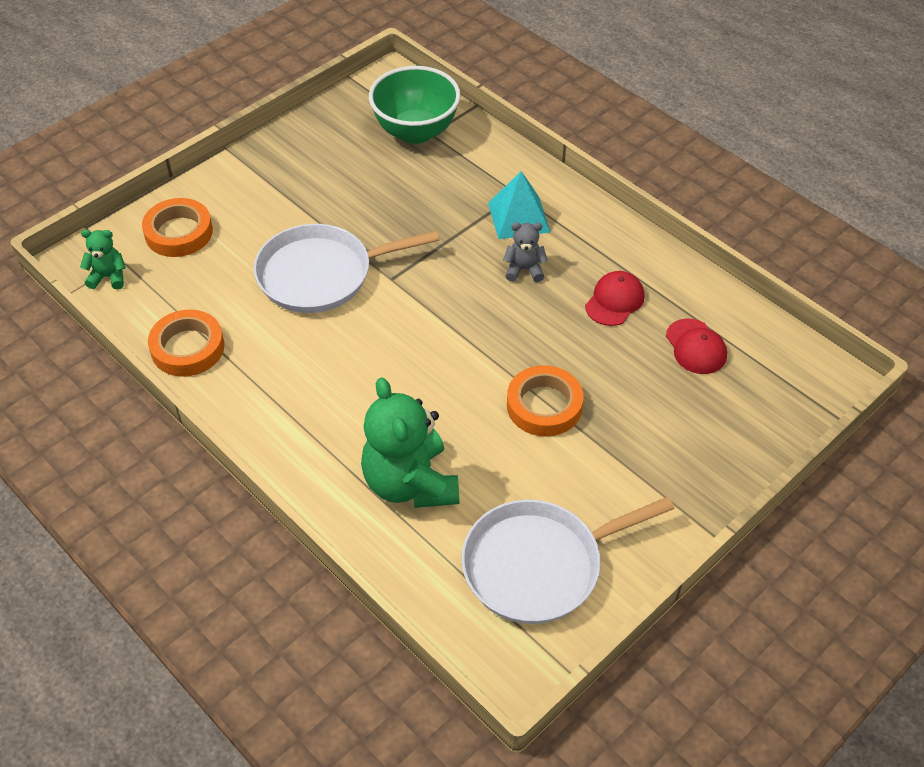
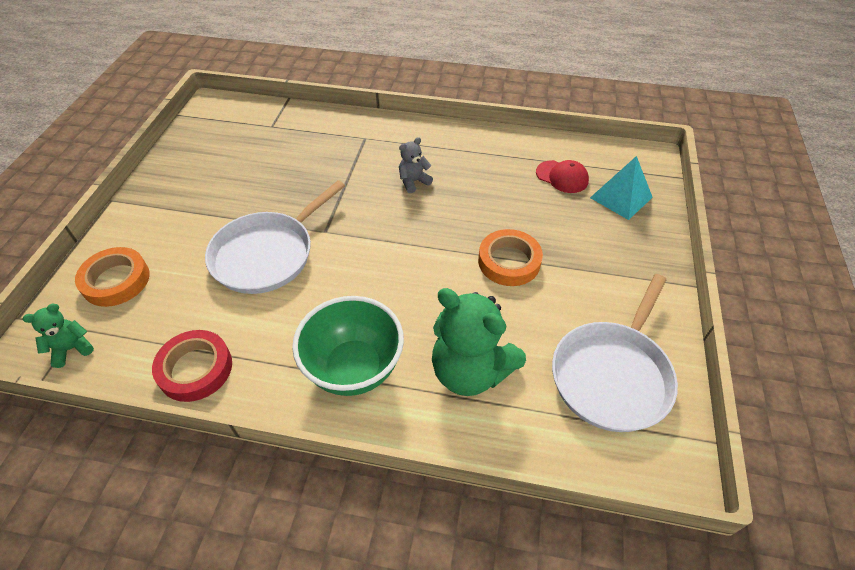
camera: 35 degrees left, 0 degrees up
orange tape [148,310,225,377] -> red tape [152,330,232,402]
green bowl [369,66,461,144] -> green bowl moved to [292,296,404,396]
turquoise pyramid [488,171,550,239] -> turquoise pyramid moved to [590,156,653,220]
red cap [585,271,644,326] -> none

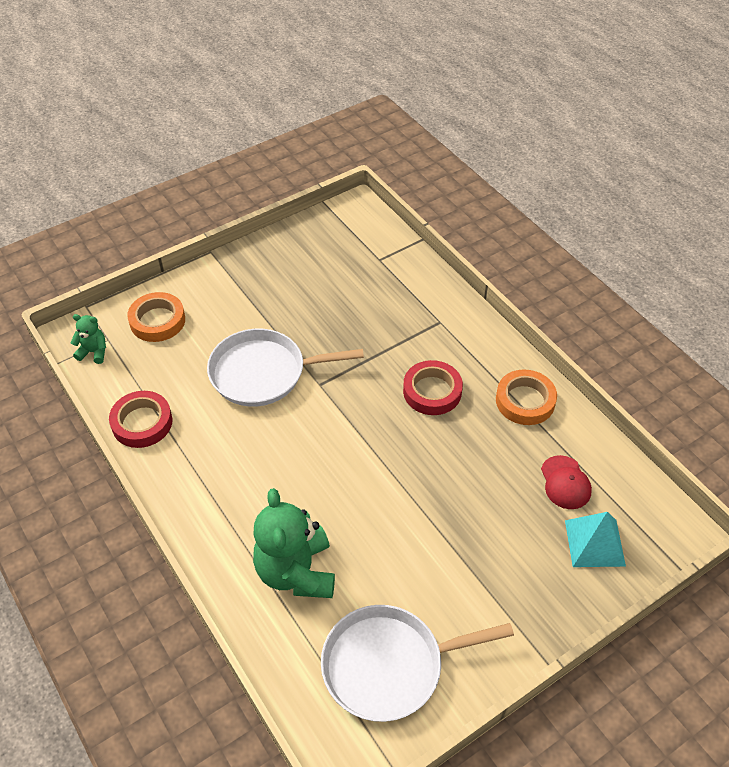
camera: 45 degrees right, 0 degrees up
green bowl [292,296,404,396] -> none
grey teddy bear [399,137,433,193] -> red tape [403,360,463,415]
orange tape [478,229,543,286] -> orange tape moved to [496,370,557,425]

